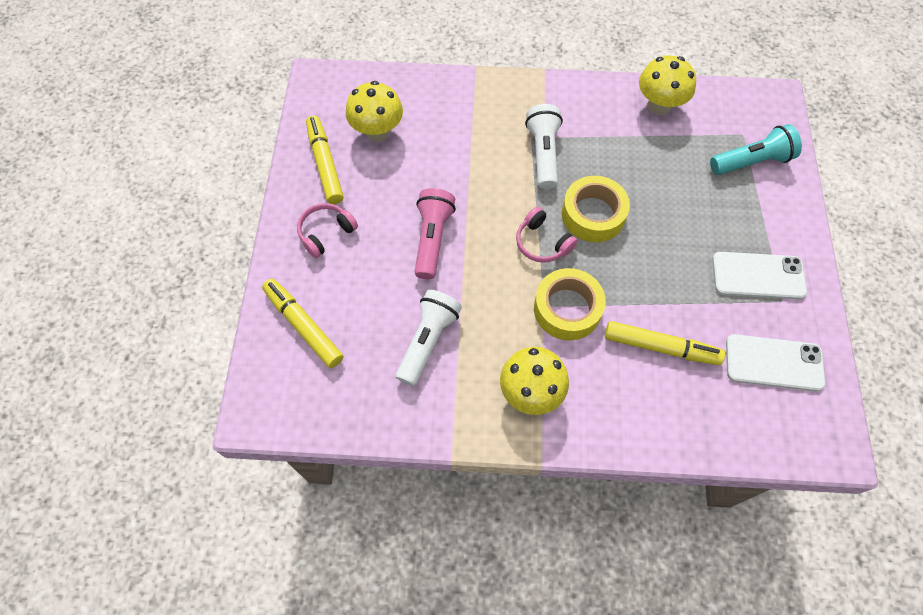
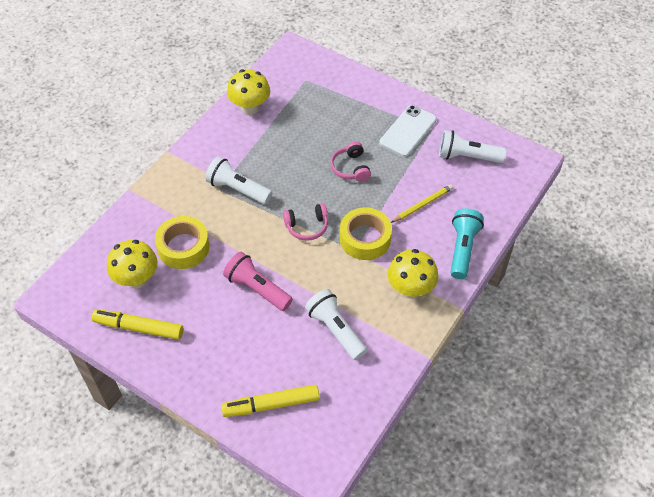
camera: 60 degrees left, 10 degrees down
pink headphones [297,203,358,258] -> pink headphones moved to [330,141,371,182]
yellow tape [562,176,630,242] -> yellow tape moved to [155,216,210,269]
yellow marker [605,321,725,365] -> yellow pencil [391,184,453,223]
turquoise flashlight [710,124,802,175] -> turquoise flashlight moved to [450,209,484,279]
white phone [726,334,825,392] -> white flashlight [439,130,507,163]

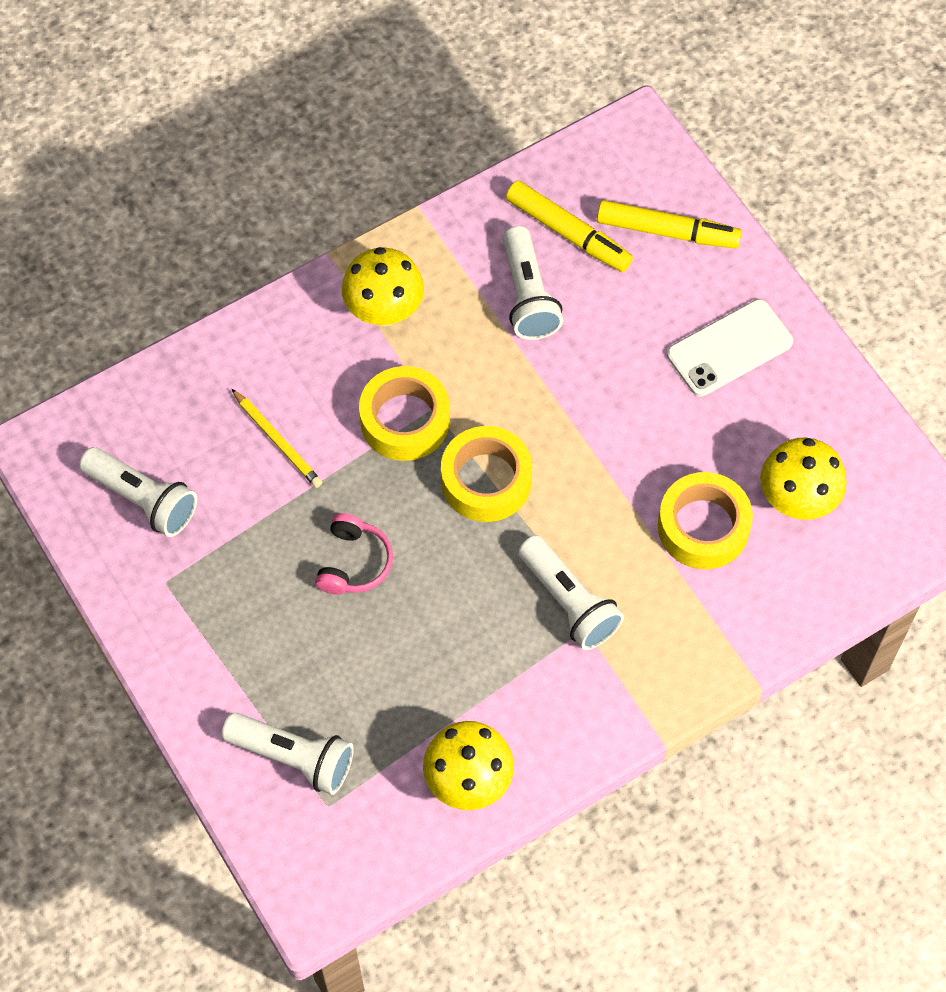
camera: 155 degrees left, 10 degrees up
yellow marker [92,309,183,340] -> yellow marker moved to [506,180,633,272]
pink flashlight [223,252,293,311] -> none
pink headphones [283,203,328,241] -> yellow tape [441,426,532,522]
white phone [379,105,437,157] -> white phone moved to [667,299,793,396]
yellow pencil [391,184,453,223] -> yellow pencil turned 120 degrees counterclockwise [232,389,322,488]
turquoise flashlight [450,209,484,279] -> none
none -> white flashlight [222,713,354,795]

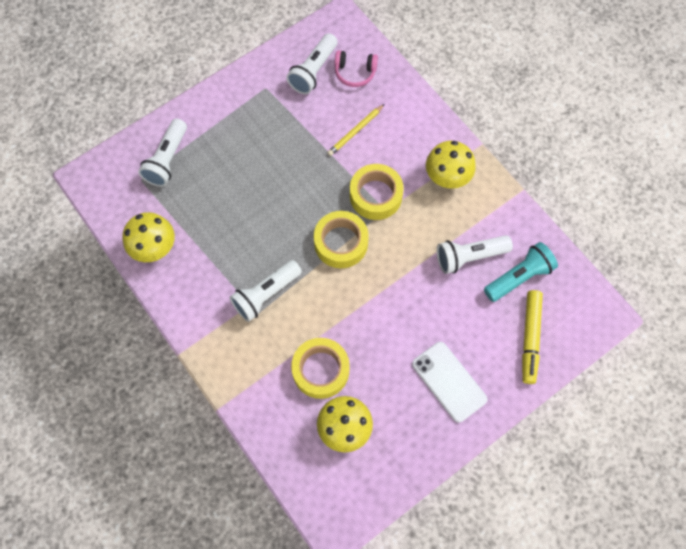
camera: 85 degrees right, 5 degrees up
pink headphones [315,513,393,595] -> pink headphones moved to [335,50,378,87]
yellow marker [506,180,633,272] -> turquoise flashlight [484,242,558,302]

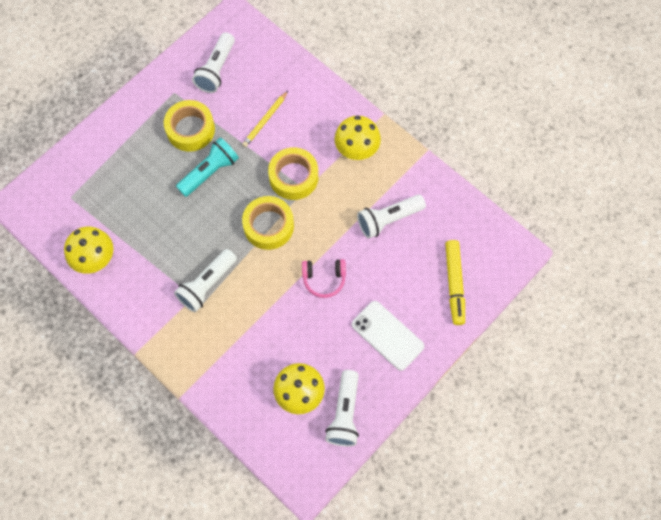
camera: 10 degrees left, 0 degrees up
white flashlight [138,119,187,187] -> white flashlight moved to [325,370,359,447]
yellow tape [291,338,350,399] -> yellow tape moved to [164,100,215,152]
pink headphones [335,50,378,87] -> pink headphones moved to [302,259,346,298]
turquoise flashlight [484,242,558,302] -> turquoise flashlight moved to [176,138,239,197]

